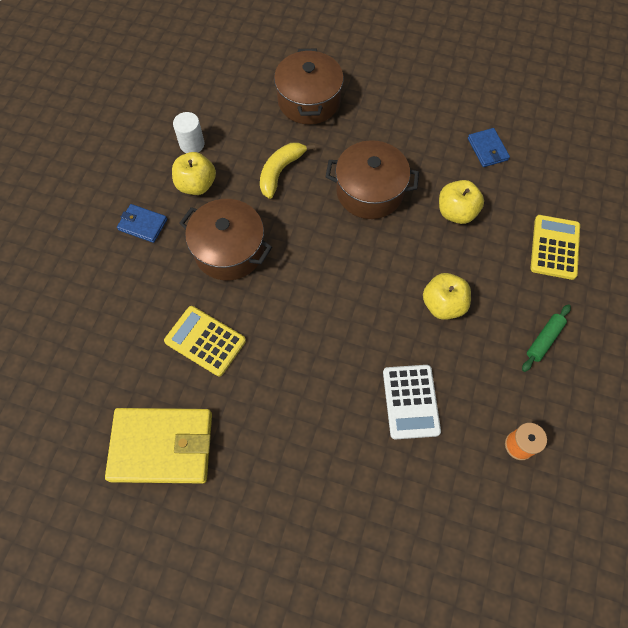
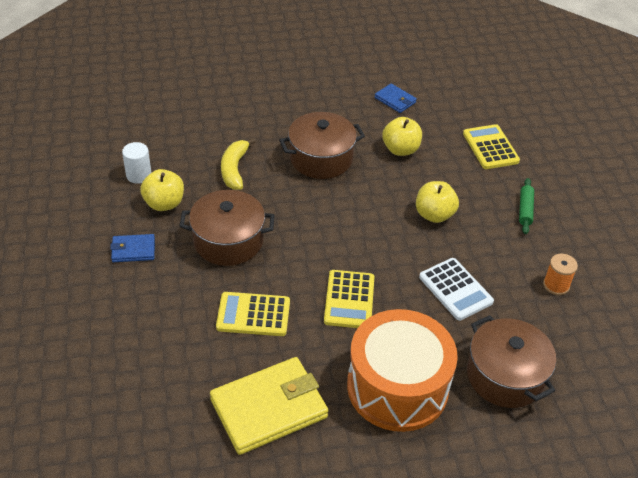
camera: 30 degrees left, 20 degrees down
brown pot [274,48,344,124] -> brown pot moved to [467,315,556,408]
none -> yellow calculator [324,270,374,328]
none -> orange drum [347,309,458,432]

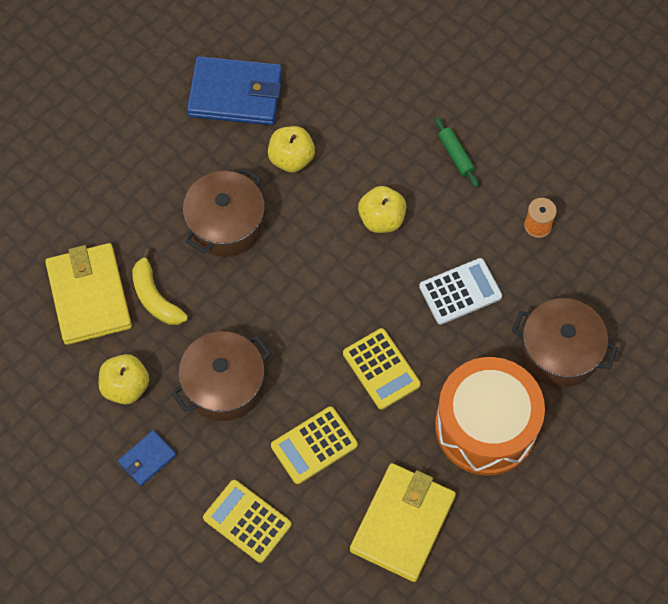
camera: 35 degrees left, 20 degrees up
white cylinder [122,142,151,184] -> none
blue wallet [375,84,417,113] -> blue wallet [187,56,282,125], size x2.04
white calculator [419,258,494,321] -> white calculator turned 45 degrees counterclockwise [419,258,502,325]
yellow calculator [463,124,520,169] -> yellow calculator moved to [203,480,291,563]
none -> yellow wallet [45,243,132,345]

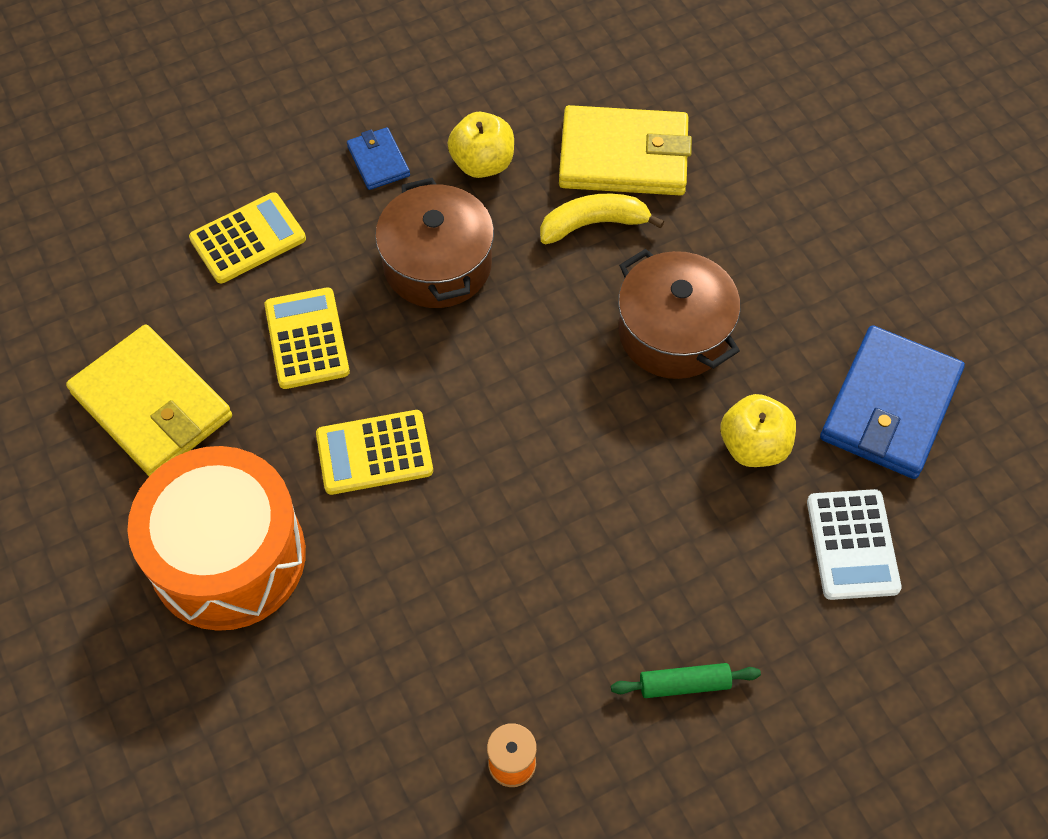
camera: 110 degrees right, 5 degrees down
yellow apple [358,186,407,233] -> none
white calculator [419,258,502,325] -> white calculator moved to [807,489,902,600]
brown pot [512,298,618,387] -> none

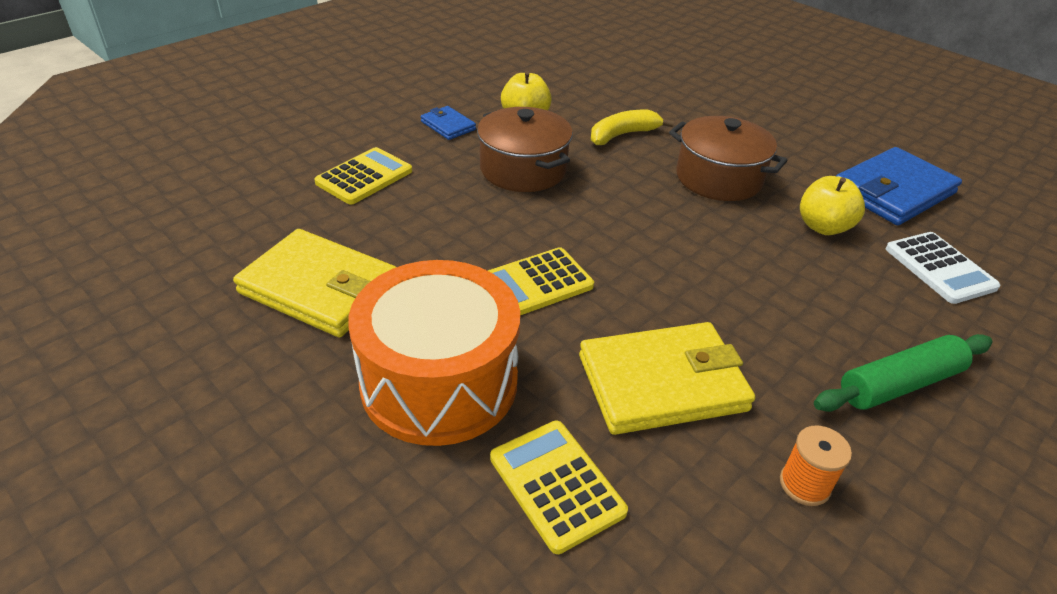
camera: 20 degrees left, 20 degrees down
yellow calculator [265,287,350,389] -> yellow calculator moved to [490,421,628,554]
yellow wallet [559,105,692,195] -> yellow wallet moved to [579,322,755,435]
green rolling pin [611,663,761,698] -> green rolling pin [814,334,993,412], size x1.62
blue wallet [820,325,965,479] -> blue wallet turned 45 degrees clockwise [836,147,962,225]

